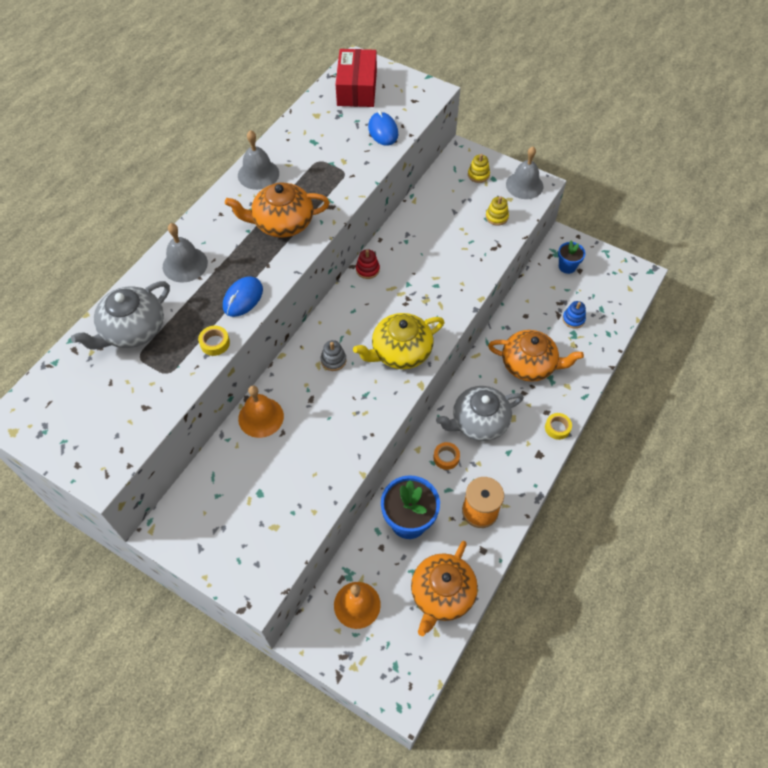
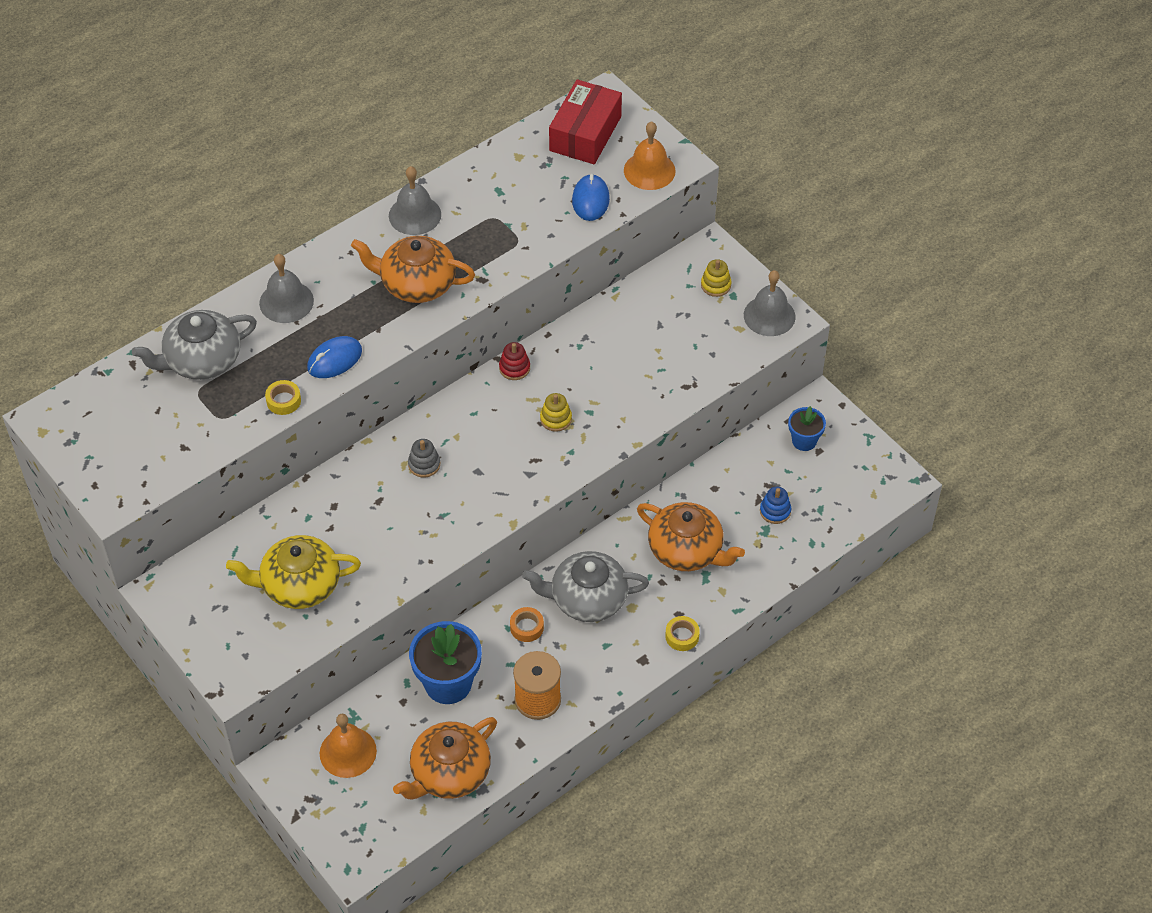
camera: 20 degrees right, 5 degrees down
orange bell [238,385,284,438] -> orange bell moved to [624,121,676,190]
yellow teapot [353,313,444,369] -> yellow teapot moved to [226,535,361,609]
yellow stacking toy [486,196,509,226] -> yellow stacking toy moved to [540,393,572,432]

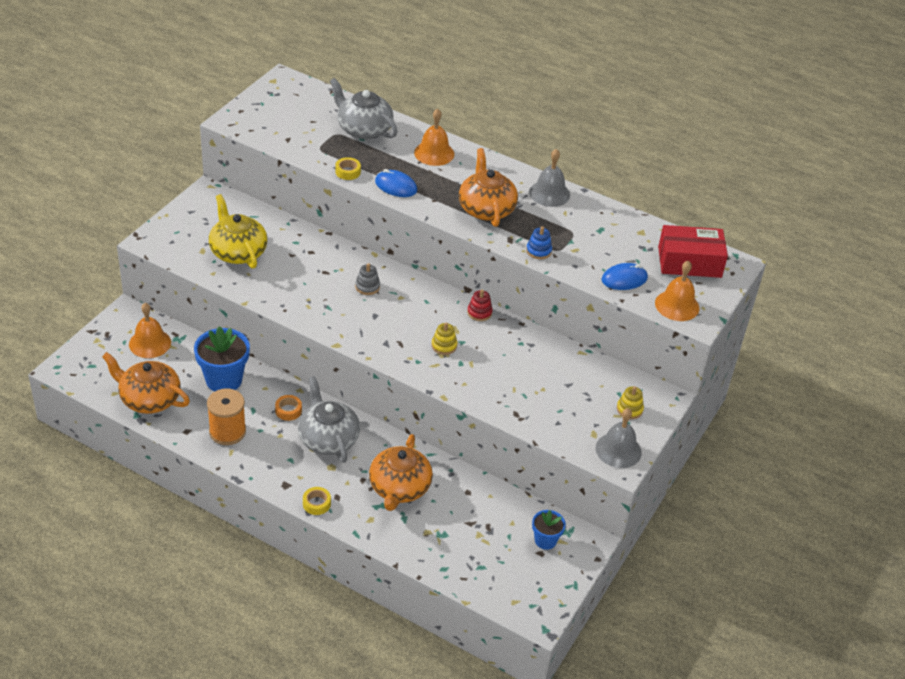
camera: 65 degrees right, 10 degrees down
grey bell [259,254,314,323] -> orange bell [414,109,454,166]
blue stacking toy [760,487,791,524] -> blue stacking toy moved to [526,226,552,259]

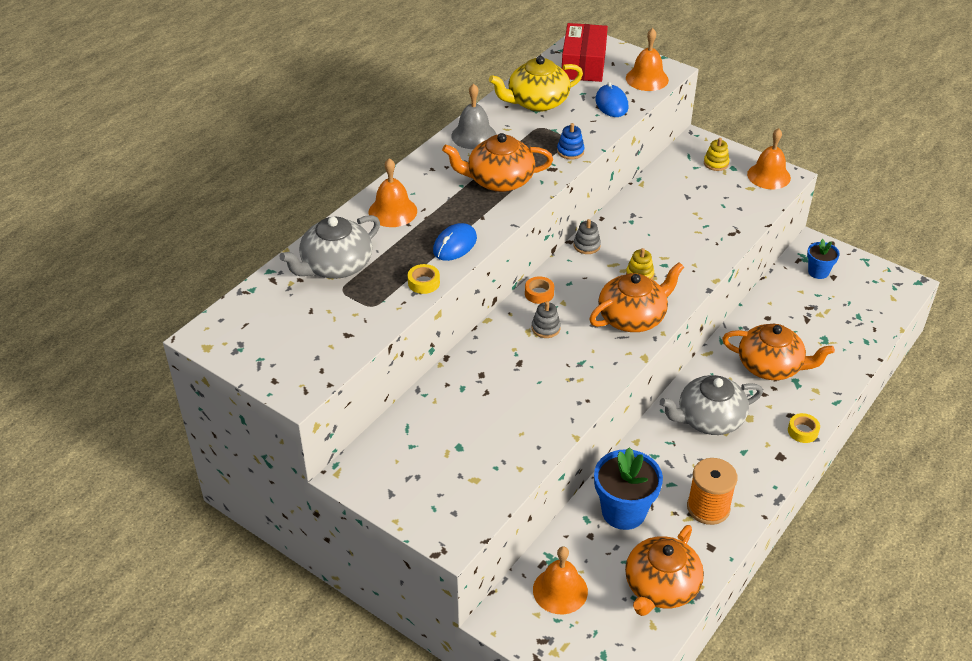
camera: 80 degrees left, 0 degrees up
yellow teapot [209,194,268,269] -> yellow teapot moved to [489,56,583,112]
orange tape [275,395,302,421] -> orange tape moved to [525,276,554,304]
red stacking toy [467,290,493,321] -> grey stacking toy [574,219,601,254]
grey bell [596,408,642,468] -> orange bell [747,128,791,189]
none -> orange teapot [589,262,684,332]

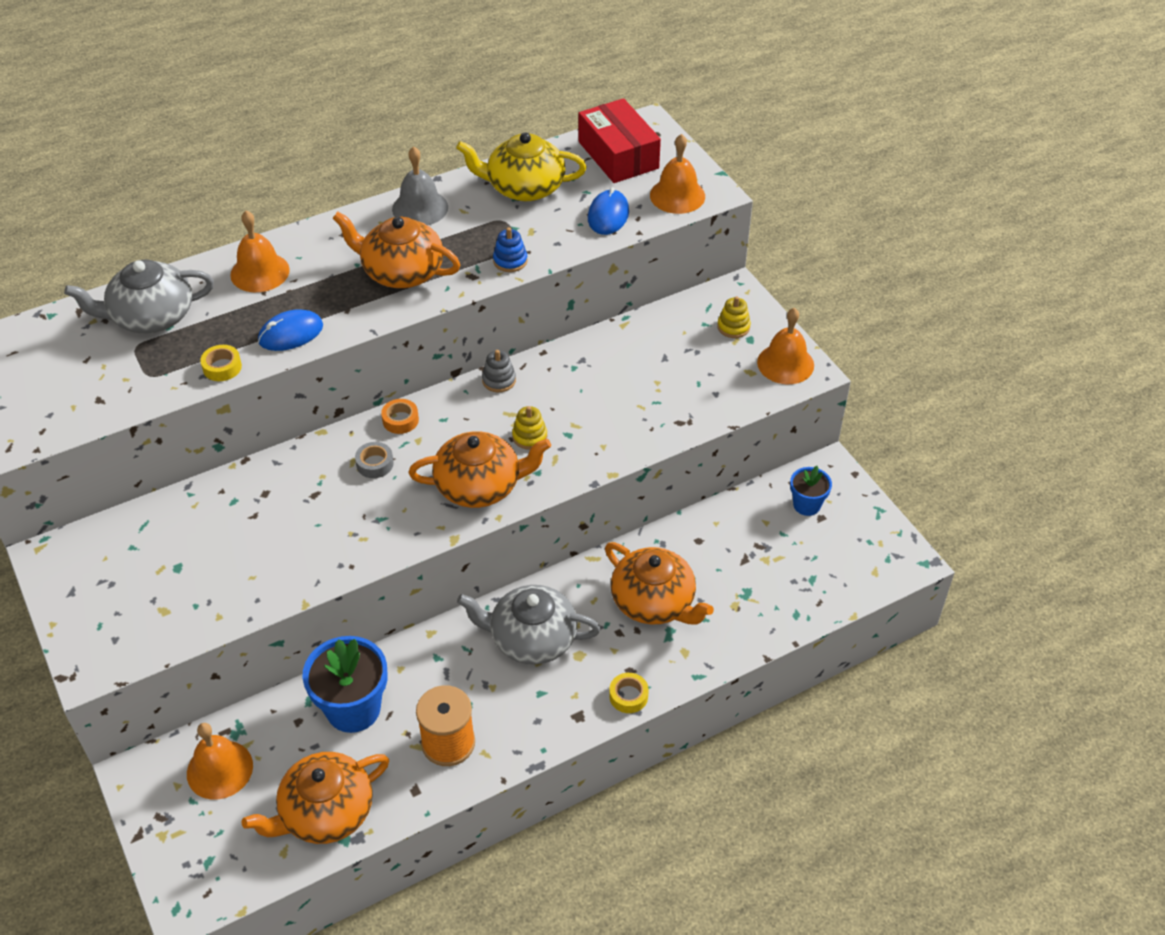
camera: 25 degrees right, 5 degrees up
grey stacking toy [532,301,561,338] -> grey tape [355,442,394,478]
red box [562,23,608,82] -> red box turned 60 degrees counterclockwise [578,98,661,183]

